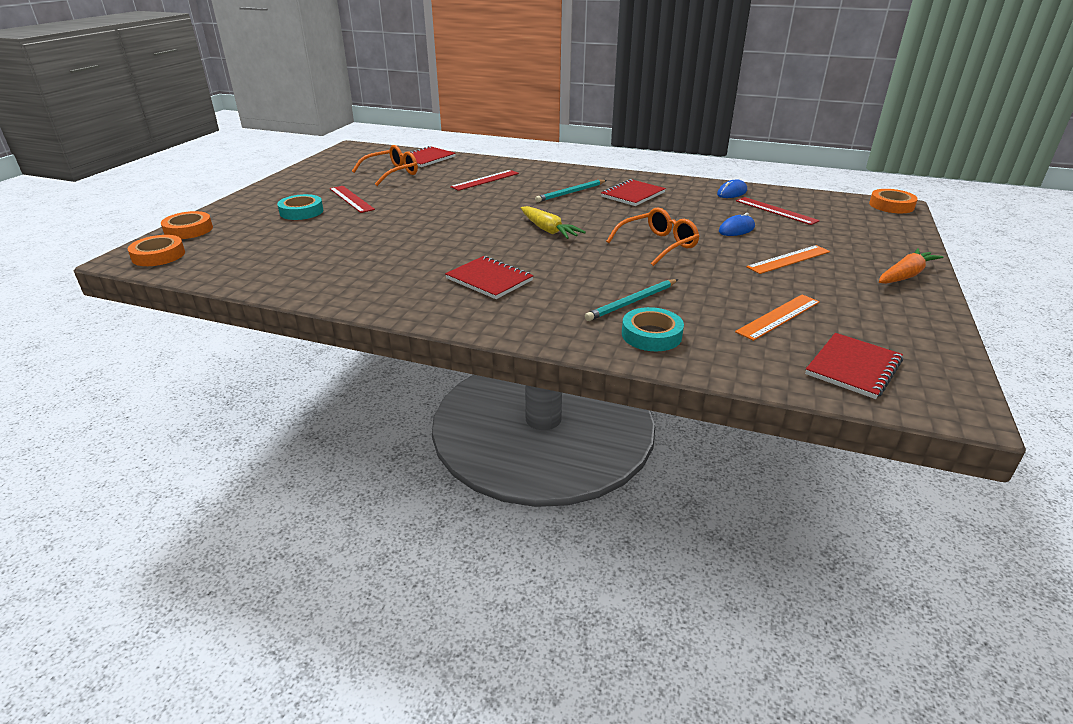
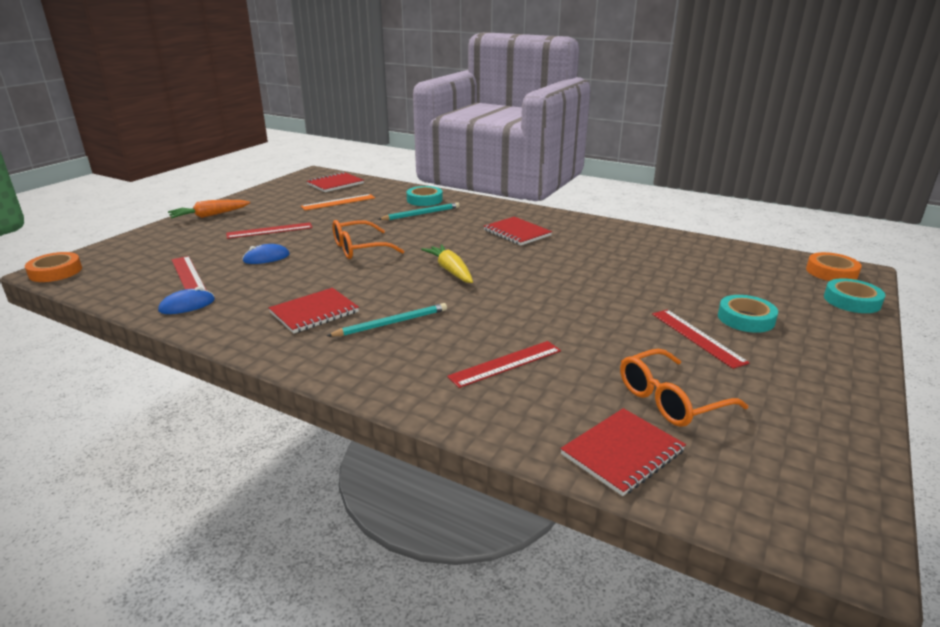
camera: 170 degrees left, 5 degrees down
orange tape [161,211,213,239] -> turquoise tape [824,278,885,313]
orange ruler [746,245,830,274] -> red ruler [226,222,312,239]

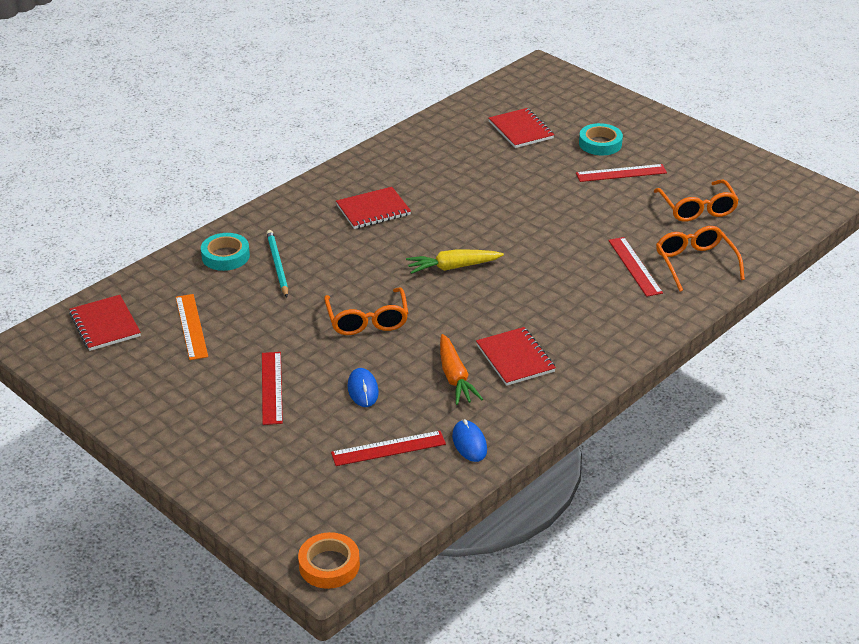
camera: 75 degrees left, 10 degrees up
orange carrot [168,200,250,219] -> orange carrot moved to [440,334,483,405]
turquoise pencil [327,303,447,337] -> none
red notebook [561,408,686,496] -> red notebook moved to [489,108,554,148]
orange tape [806,252,862,281] -> none
turquoise tape [824,278,885,313] -> none
none -> orange glasses [656,226,745,292]

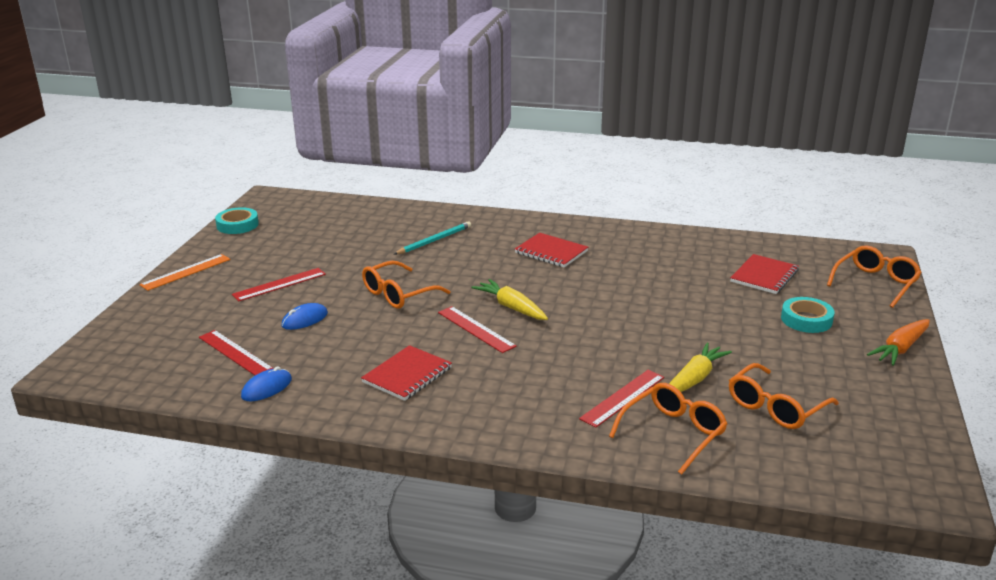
camera: 60 degrees right, 10 degrees down
red notebook [69,295,141,351] -> none
orange ruler [176,294,208,360] -> orange ruler moved to [139,254,230,291]
turquoise tape [201,233,250,271] -> turquoise tape moved to [215,207,259,234]
orange tape [298,532,360,589] -> none
orange carrot [440,334,483,405] -> orange carrot moved to [867,319,930,366]
red ruler [576,164,667,182] -> red ruler moved to [438,306,517,353]
none -> yellow carrot [669,343,732,392]
none -> orange glasses [827,245,922,308]

